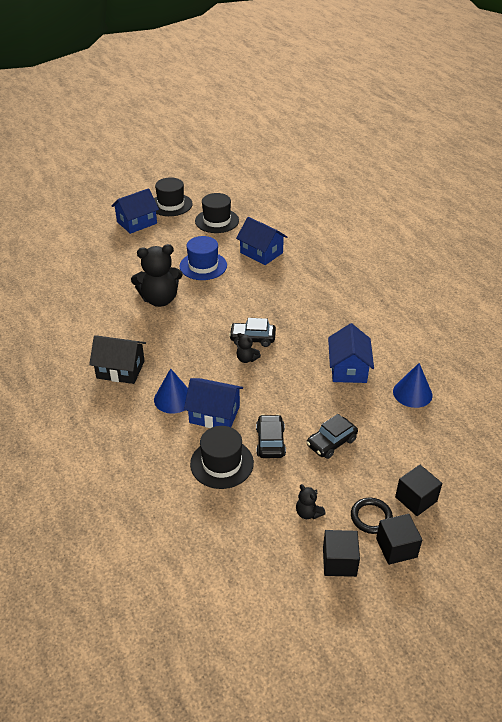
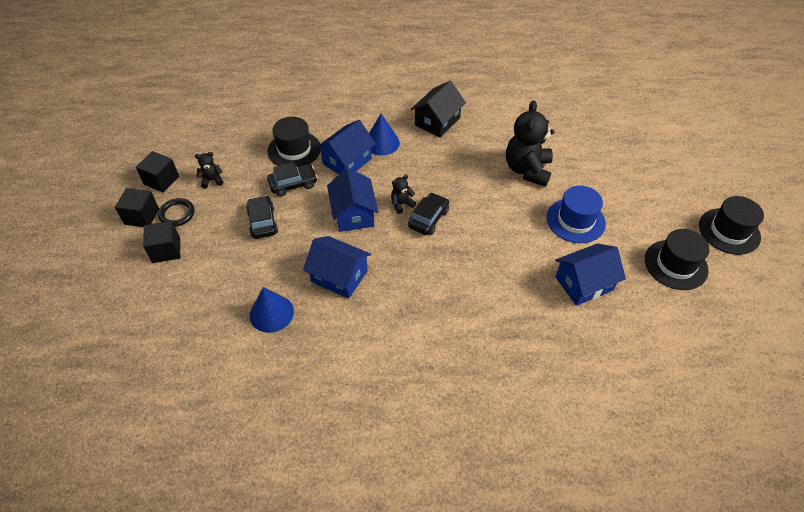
camera: 115 degrees right, 10 degrees up
blue house [112,188,159,234] -> blue house moved to [327,168,379,232]
black car [256,414,286,458] -> black car turned 45 degrees counterclockwise [267,162,317,197]

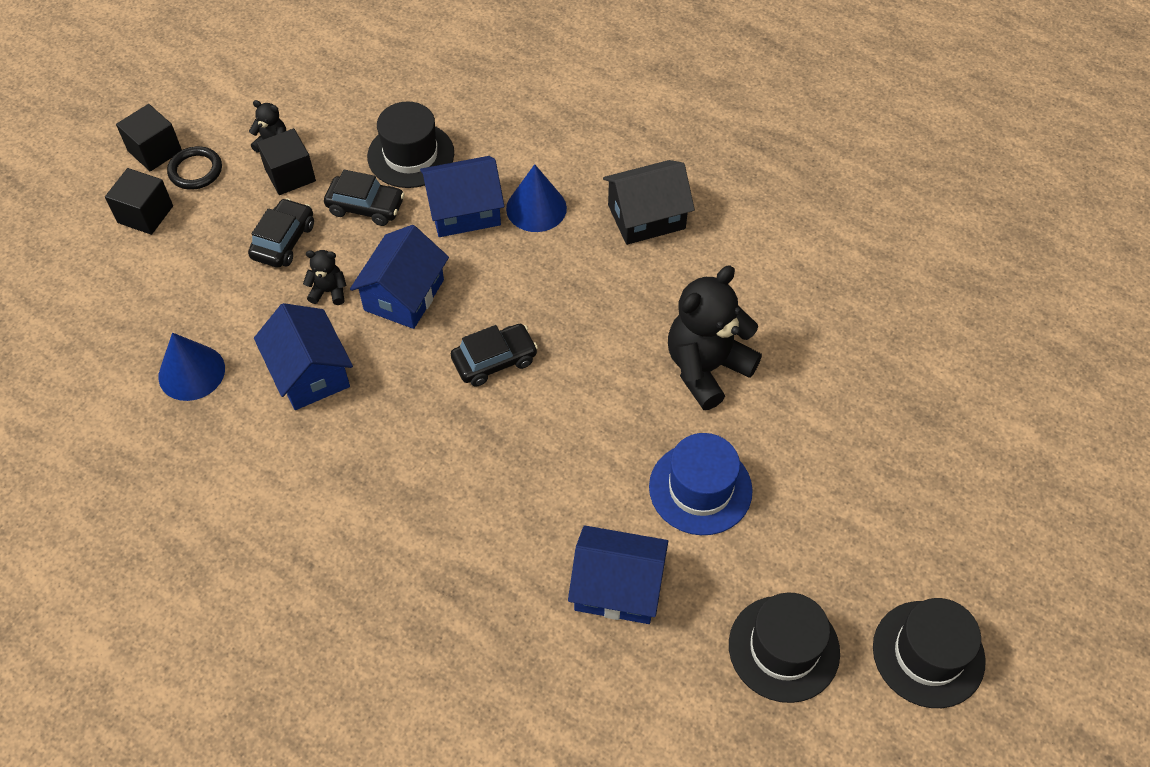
camera: 35 degrees right, 5 degrees up
black cube [136,151,179,193] -> black cube moved to [257,128,316,195]
black teddy bear [391,175,416,214] -> black teddy bear moved to [303,250,347,305]

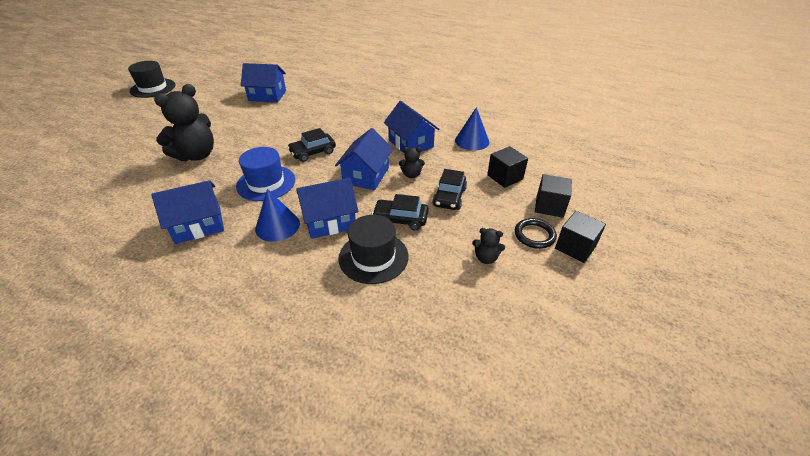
camera: 175 degrees right, 15 degrees down
black cube [257,128,316,195] -> black cube moved to [487,146,528,188]
black house [603,160,695,245] -> blue house [151,180,224,244]
blue hat [649,433,753,535] -> blue hat moved to [236,147,295,201]
black hat [729,593,840,703] -> none

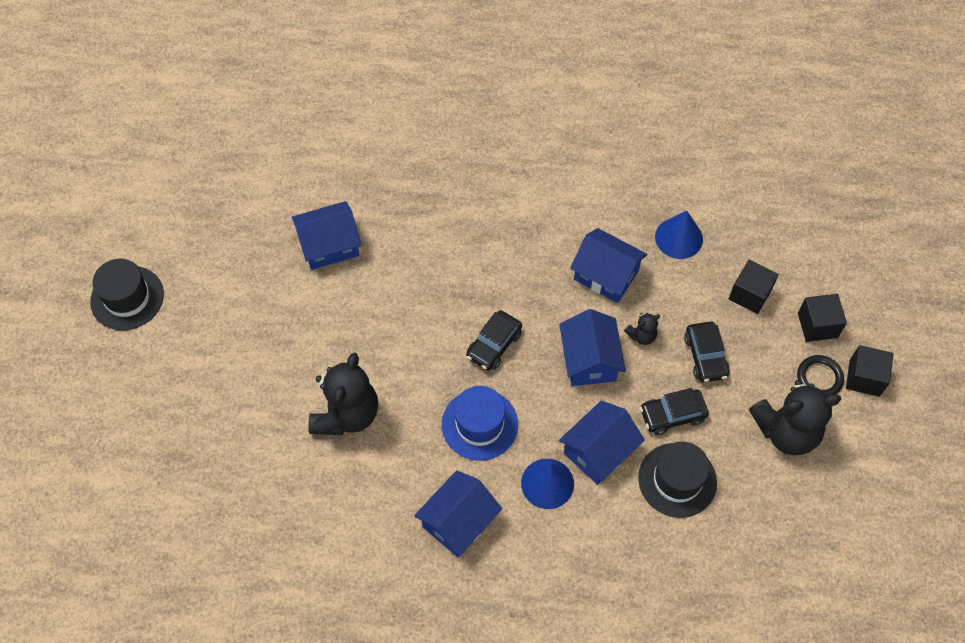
camera: 25 degrees left, 20 degrees up
black teddy bear [472,228,505,264] -> black teddy bear [749,380,841,455], size x2.20

